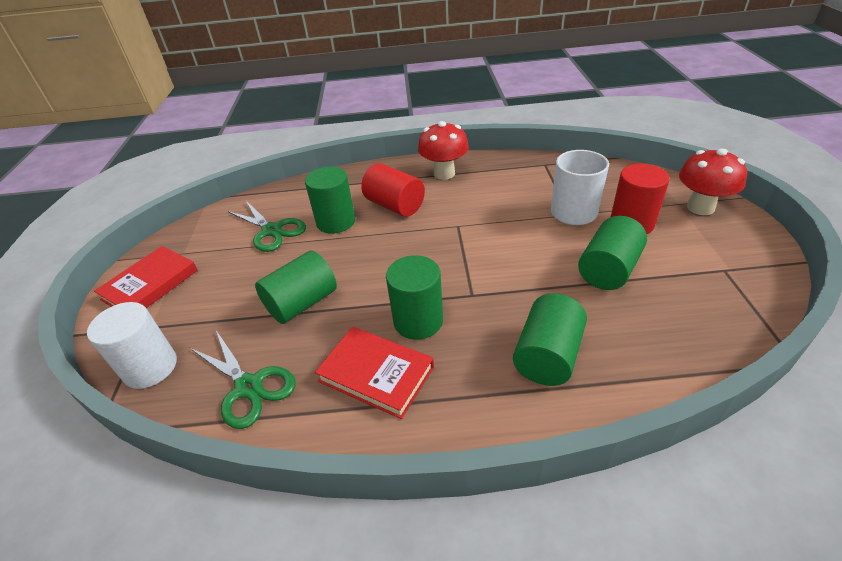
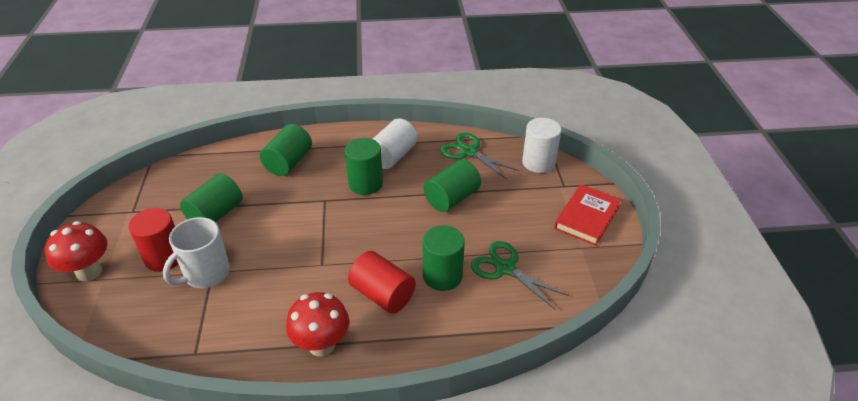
camera: 175 degrees right, 0 degrees up
red book [315,327,434,419] -> white cylinder [373,118,418,169]

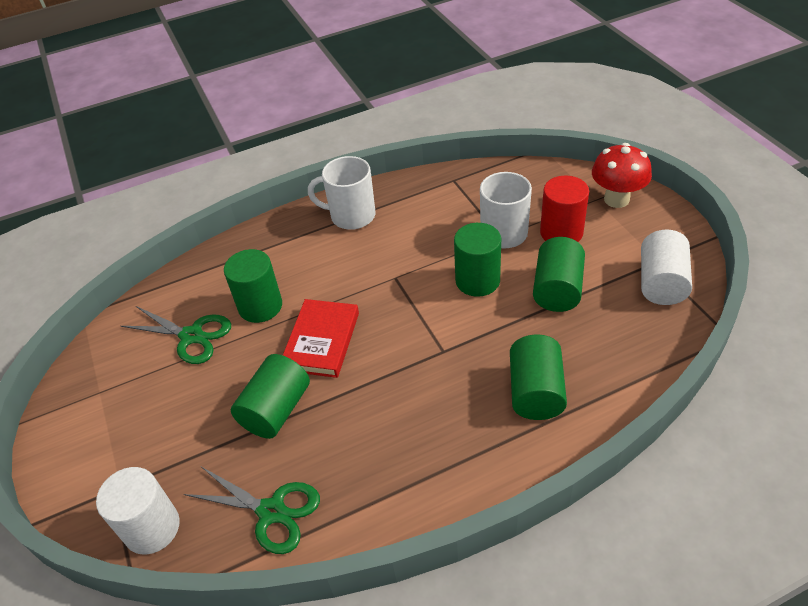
camera: 165 degrees right, 5 degrees up
red mushroom [286,292,349,356] -> white mug [308,156,375,230]
green cylinder [345,138,383,195] -> green cylinder moved to [454,223,501,297]
red cylinder [348,251,416,314] -> none
white cylinder [373,118,418,169] -> white cylinder moved to [641,230,692,305]
red book [554,184,621,246] -> red book moved to [283,299,359,378]

